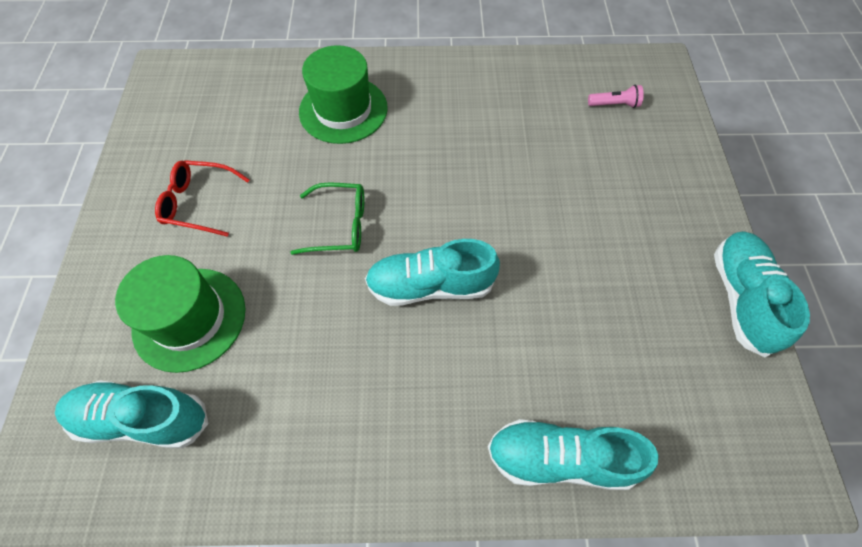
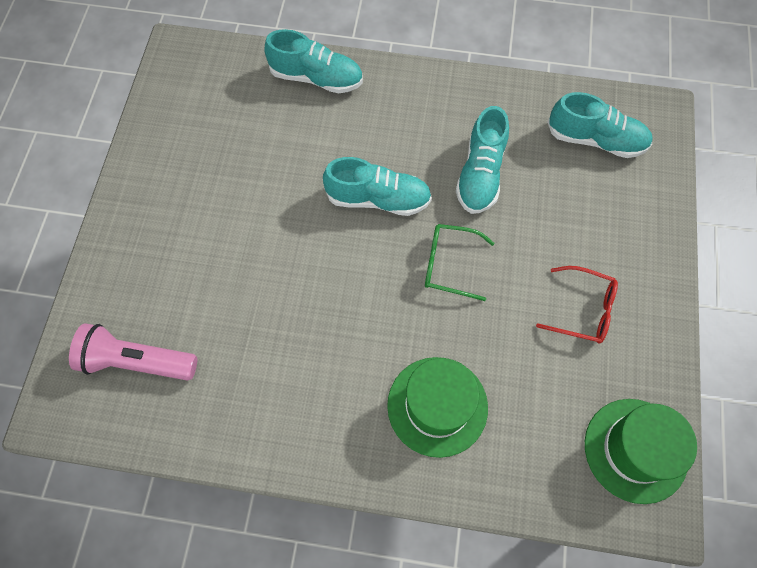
camera: 170 degrees left, 5 degrees up
green hat [115,255,245,373] -> green hat moved to [585,399,697,504]
pink flashlight [588,85,644,108] -> pink flashlight [69,323,197,381], size x2.04
turquoise shoe [714,231,810,357] -> turquoise shoe moved to [456,106,509,214]

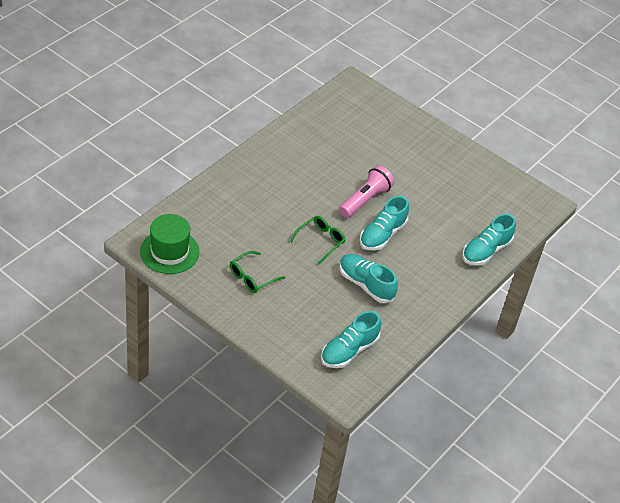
camera: 115 degrees right, 20 degrees down
pink flashlight [69,323,197,381] -> pink flashlight moved to [339,165,394,218]
green hat [387,357,488,458] -> none
red glasses [536,266,618,344] -> green glasses [230,251,285,293]

